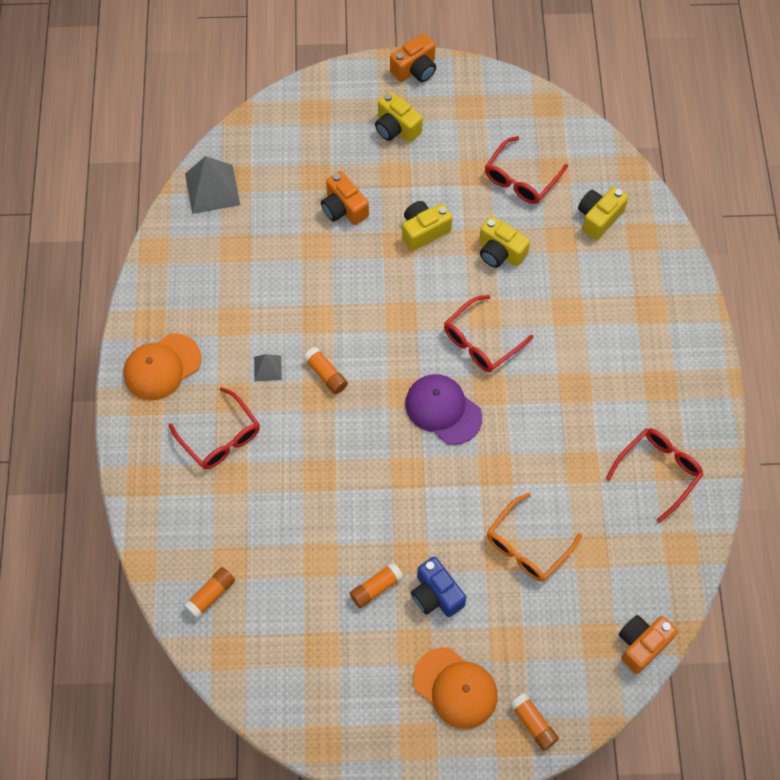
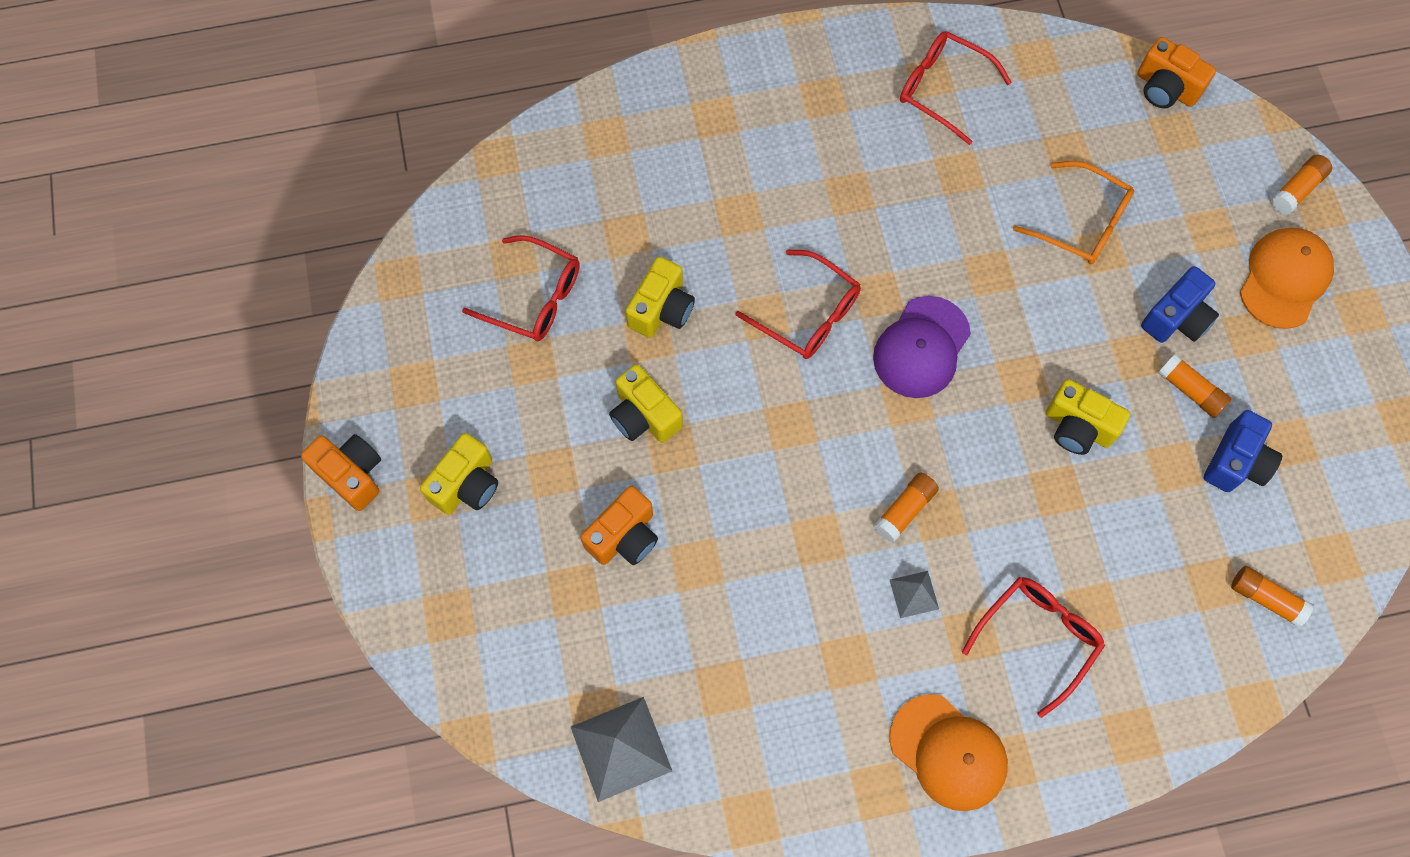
camera: 100 degrees left, 5 degrees up
yellow camera [578,186,628,240] -> yellow camera moved to [1046,379,1131,455]
none -> blue camera [1204,410,1282,492]

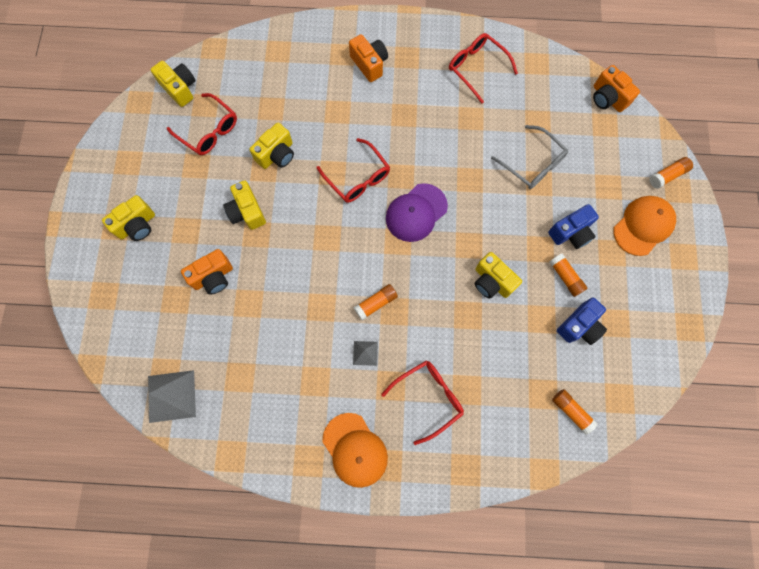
camera: 15 degrees right, 5 degrees up
orange camera [301,434,381,511] -> orange camera moved to [349,34,388,82]
orange glasses [1013,161,1134,264] -> grey glasses [491,125,568,189]
none -> yellow camera [150,61,196,107]

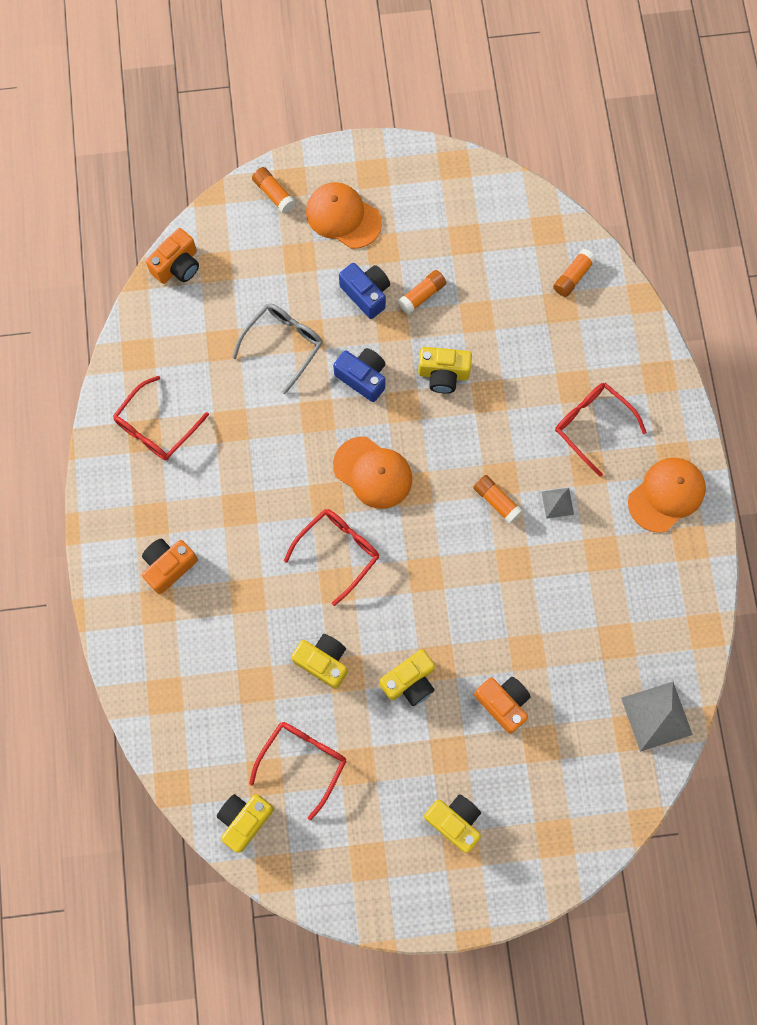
camera: 100 degrees left, 0 degrees up
purple cap [386,183,448,242] -> orange cap [333,437,412,509]
yellow camera [475,252,522,299] -> yellow camera turned 60 degrees clockwise [418,347,472,393]
blue camera [557,298,607,345] -> blue camera moved to [333,348,385,402]

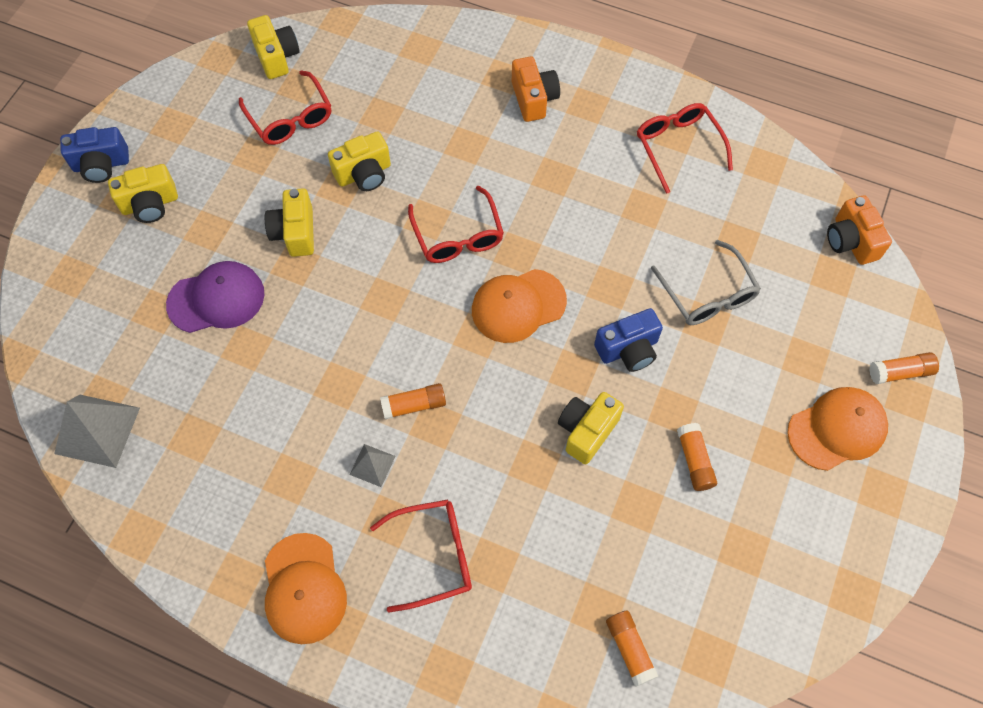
camera: 120 degrees right, 10 degrees down
blue camera [339,263,390,319] -> blue camera moved to [60,127,129,183]
orange camera [474,677,531,734] -> purple cap [166,261,264,333]

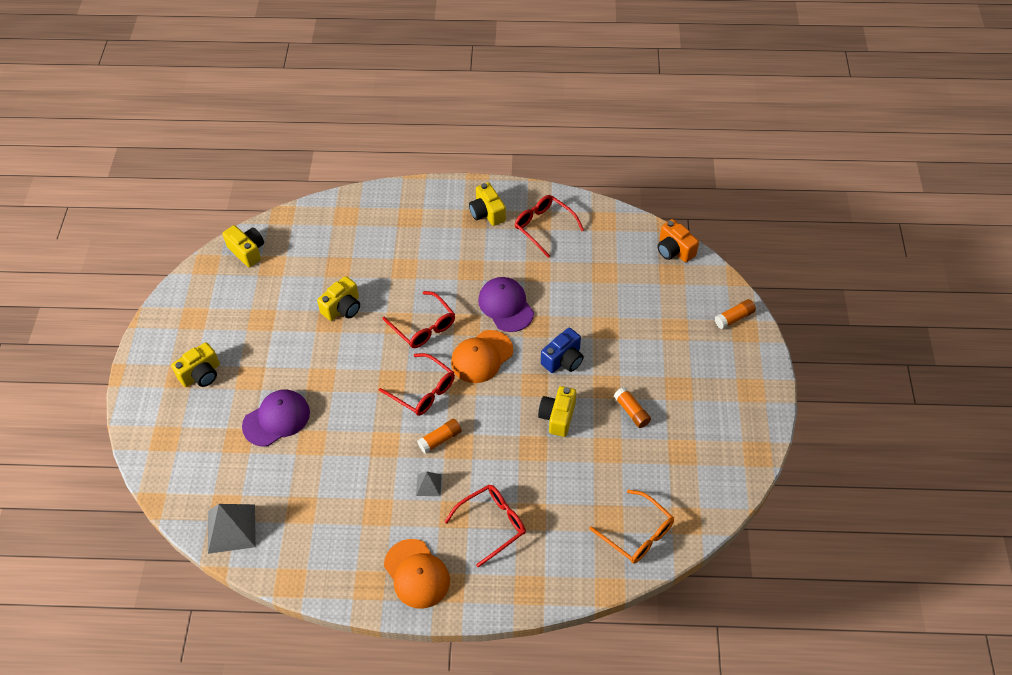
camera: 20 degrees left, 10 degrees down
blue camera [60,127,129,183] -> none
red glasses [239,70,331,145] -> red glasses moved to [379,353,455,416]
yellow camera [265,188,314,257] -> yellow camera moved to [469,182,506,226]
orange camera [512,57,560,122] -> none
orange glue stick [606,610,658,687] -> orange glasses [590,490,674,563]
grey glasses [651,240,761,325] -> none
orange cap [788,387,888,471] -> none
none -> purple cap [478,277,534,332]

